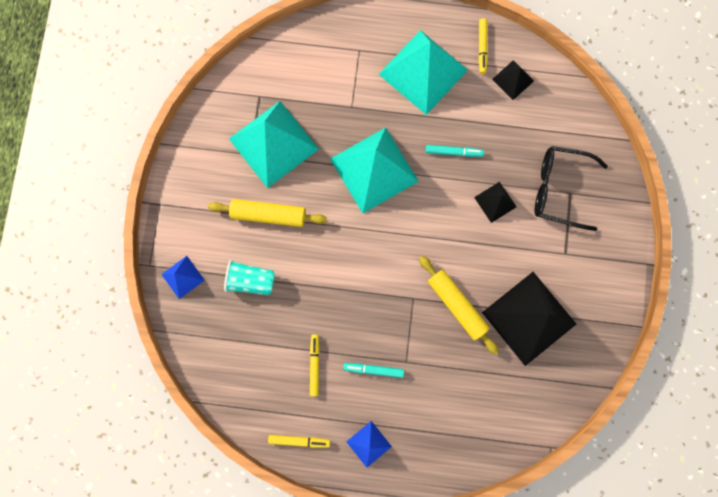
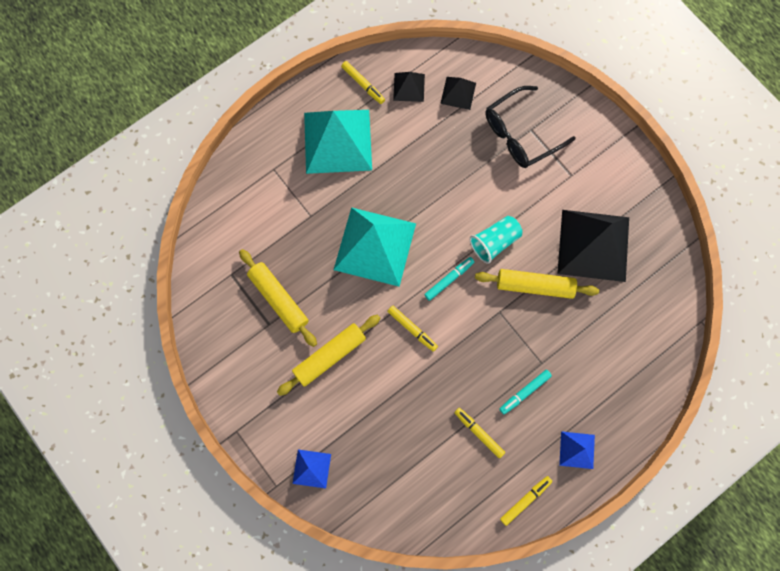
camera: 45 degrees left, 5 degrees down
turquoise cup [224,260,275,295] -> turquoise cup moved to [470,216,522,264]
turquoise pyramid [229,101,319,188] -> yellow rolling pin [239,249,317,347]
turquoise marker [426,145,484,157] -> turquoise marker moved to [424,257,474,301]
black pyramid [474,182,516,223] -> black pyramid moved to [440,77,476,110]
none -> yellow marker [387,306,438,352]

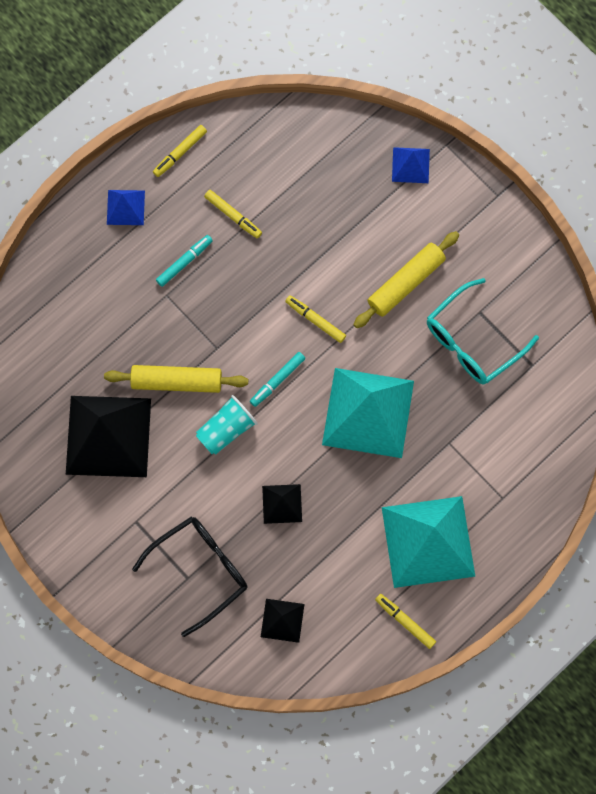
camera: 175 degrees right, 0 degrees up
yellow rolling pin [239,249,317,347] -> turquoise glasses [427,278,539,385]
black pyramid [393,72,425,102] -> black pyramid moved to [262,484,302,524]

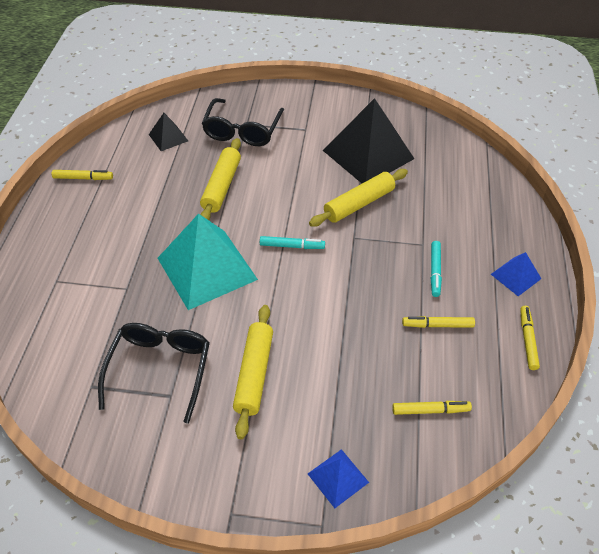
camera: 140 degrees right, 25 degrees down
turquoise cup [196,395,258,455] -> none
turquoise marker [250,352,305,407] -> turquoise marker turned 90 degrees clockwise [260,236,325,249]
black pyramid [262,484,302,524] -> yellow rolling pin [200,138,241,220]
yellow marker [285,295,346,343] -> yellow marker moved to [392,401,472,415]
turquoise pyramid [382,496,475,588] -> none
turquoise glasses [427,278,539,385] -> black glasses [98,323,210,424]

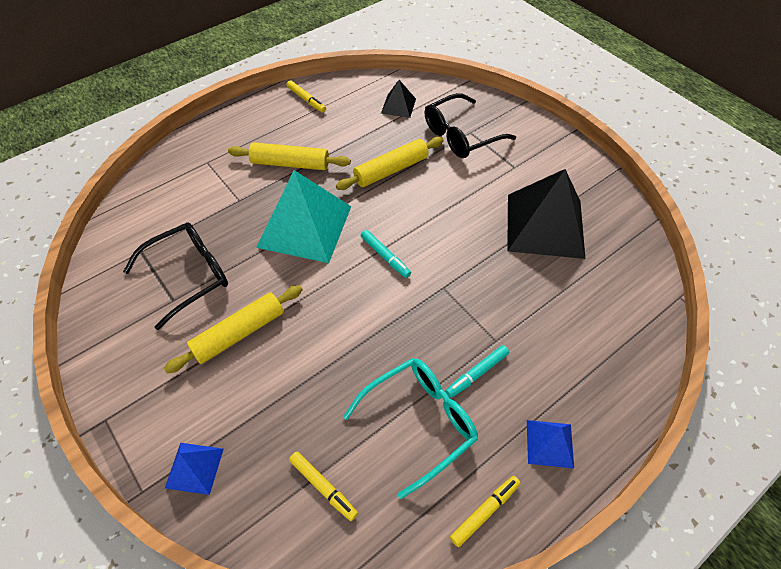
camera: 45 degrees right, 5 degrees up
yellow rolling pin [309,169,408,227] -> yellow rolling pin moved to [228,142,351,170]
yellow marker [402,316,475,328] -> turquoise glasses [343,358,478,499]

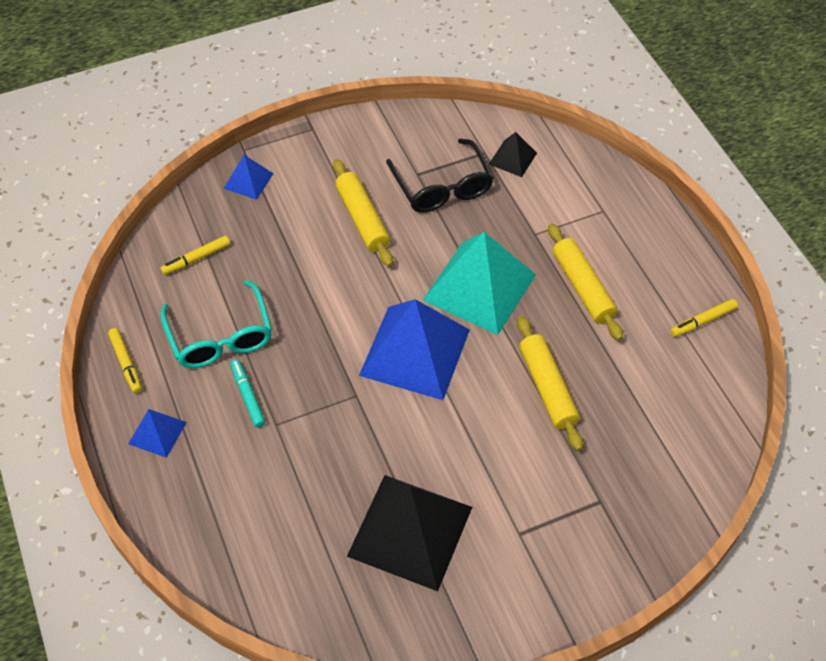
camera: 105 degrees right, 0 degrees up
yellow rolling pin [228,142,351,170] -> yellow rolling pin turned 45 degrees counterclockwise [548,224,623,341]
turquoise marker [361,230,411,278] -> blue pyramid [359,299,470,400]
black pyramid [381,80,416,118] -> black pyramid moved to [489,132,537,177]
black glasses [424,93,516,158] -> none

